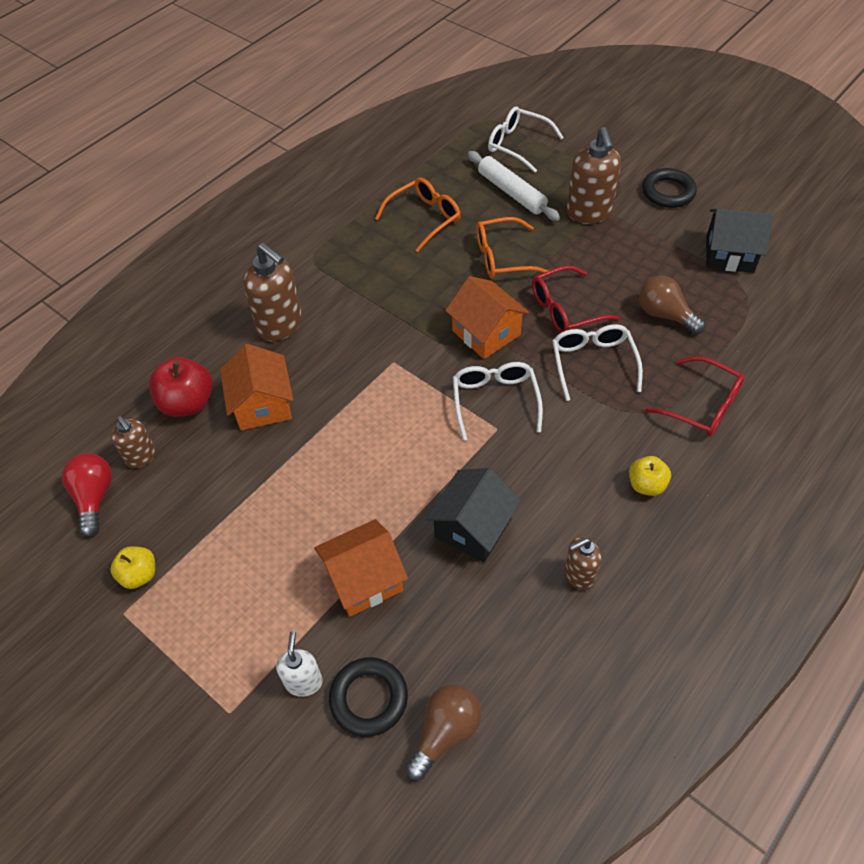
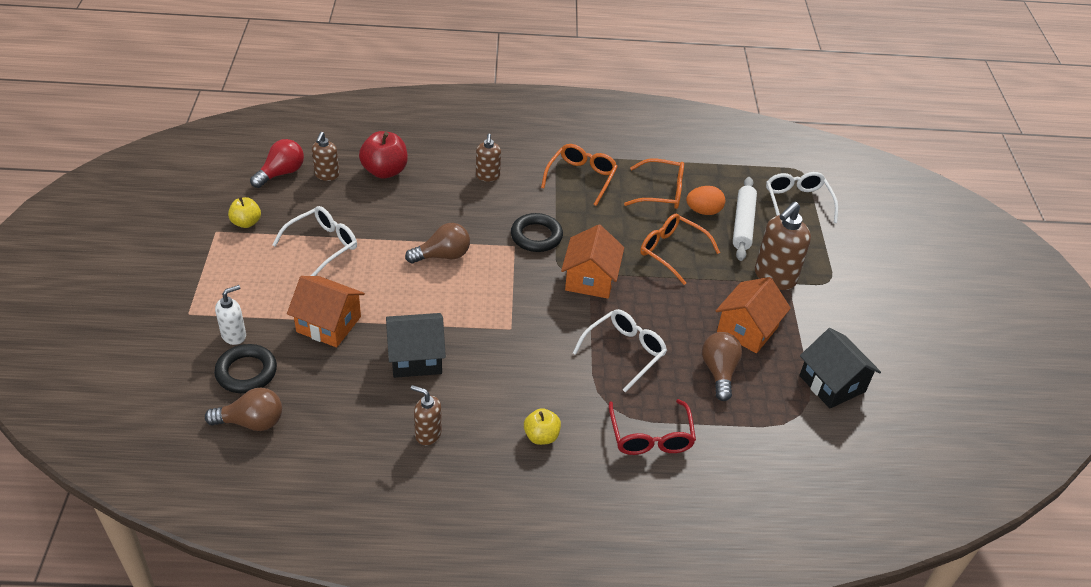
camera: 45 degrees right, 10 degrees down
orange house [220,344,293,430] -> orange house moved to [716,277,791,353]
brown soap dispenser [243,243,302,341] -> brown soap dispenser [476,133,501,182], size x0.58
white glasses [453,362,543,441] -> white glasses moved to [273,206,357,276]
red glasses [532,266,620,333] -> none
black ring [642,168,697,208] -> black ring moved to [511,213,563,252]
none -> brown light bulb [405,223,470,264]
none -> orange glasses [541,144,618,206]
none -> orange egg [686,186,725,215]

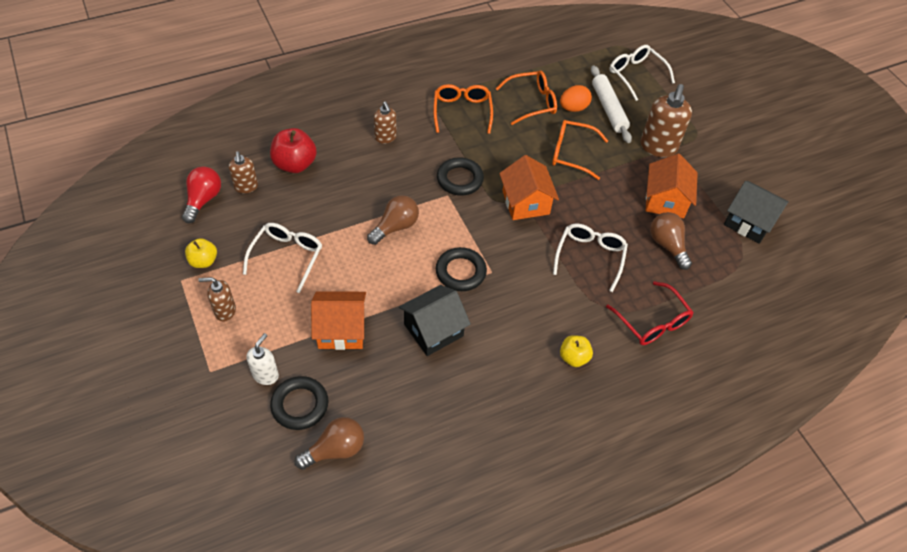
camera: 25 degrees left, 10 degrees up
brown soap dispenser [411,385,442,445] -> brown soap dispenser moved to [198,277,236,322]
none -> black ring [436,247,487,291]

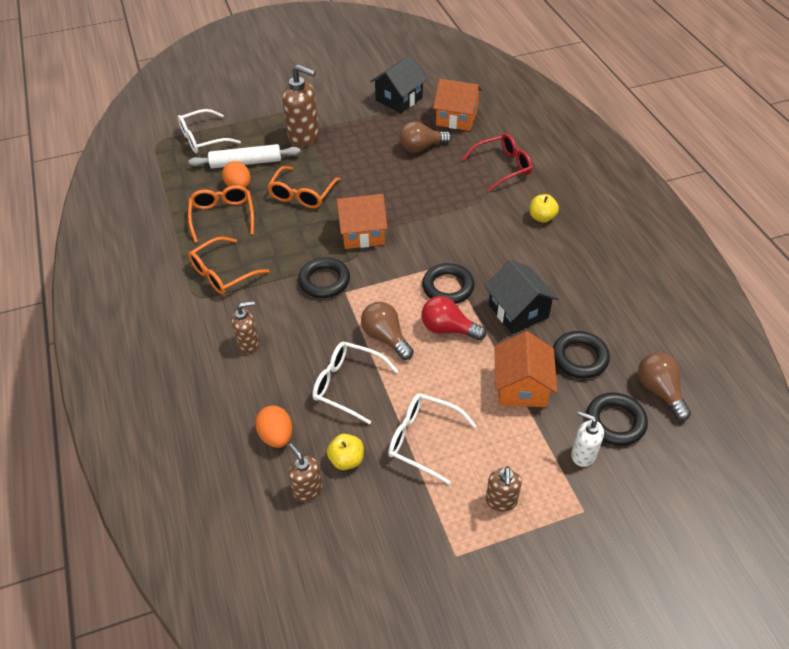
camera: 80 degrees left, 5 degrees down
red light bulb [182,166,221,223] -> red light bulb moved to [421,296,486,340]
yellow apple [185,238,217,268] -> yellow apple moved to [327,434,364,470]
brown soap dispenser [229,152,258,193] -> brown soap dispenser turned 120 degrees counterclockwise [288,443,322,502]
red apple [270,128,317,173] -> orange egg [255,405,292,448]
orange glasses [433,84,493,134] -> orange glasses turned 45 degrees counterclockwise [188,237,270,295]
white glasses [553,224,628,292] -> white glasses moved to [312,342,398,425]
orange house [646,154,698,218] -> orange house moved to [433,79,482,131]
none -> black ring [553,331,610,378]

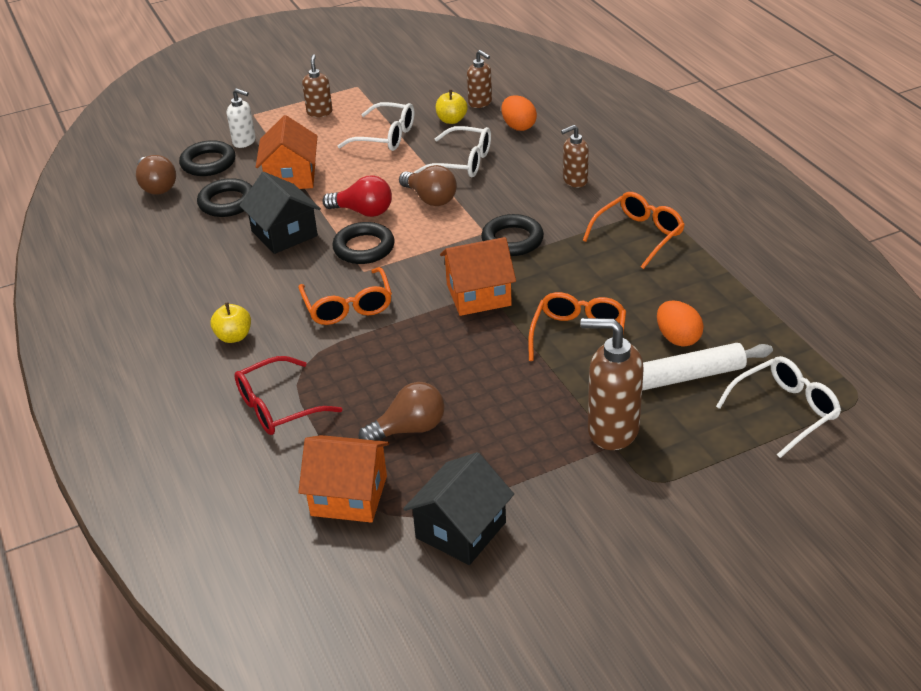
camera: 175 degrees right, 10 degrees down
orange glasses [188,185,254,243] -> orange glasses moved to [298,267,392,325]

